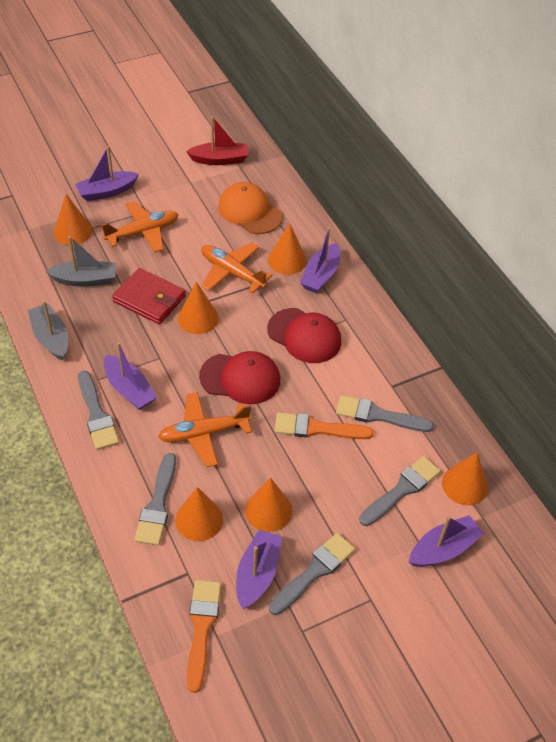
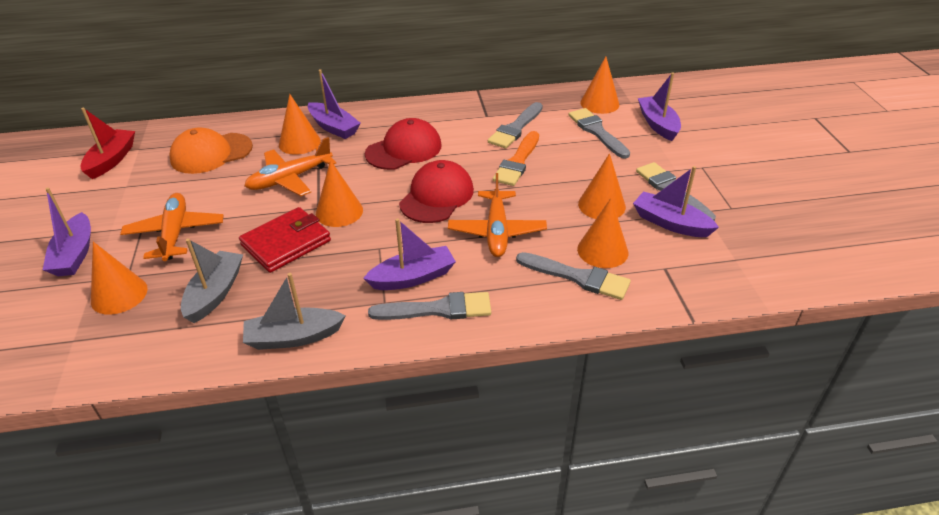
camera: 70 degrees left, 10 degrees down
orange brush [187,580,221,693] -> none

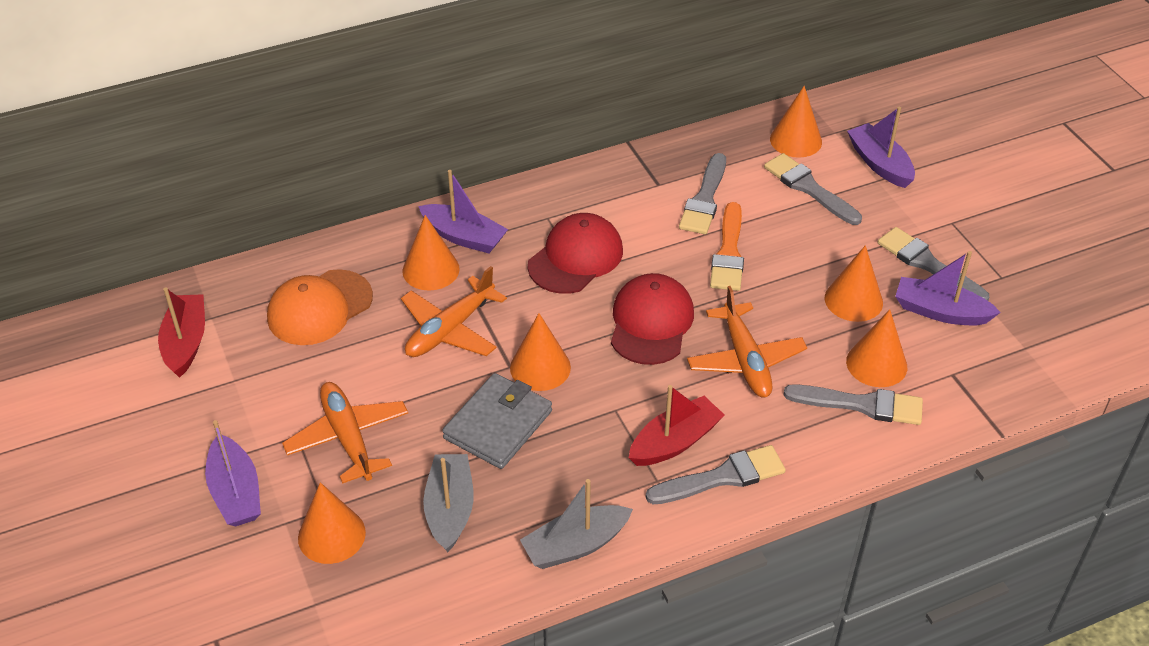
camera: 15 degrees left, 5 degrees up
red wallet [239,207,331,273] -> grey wallet [442,373,552,469]
purple boat [363,218,456,290] -> red boat [629,385,724,466]

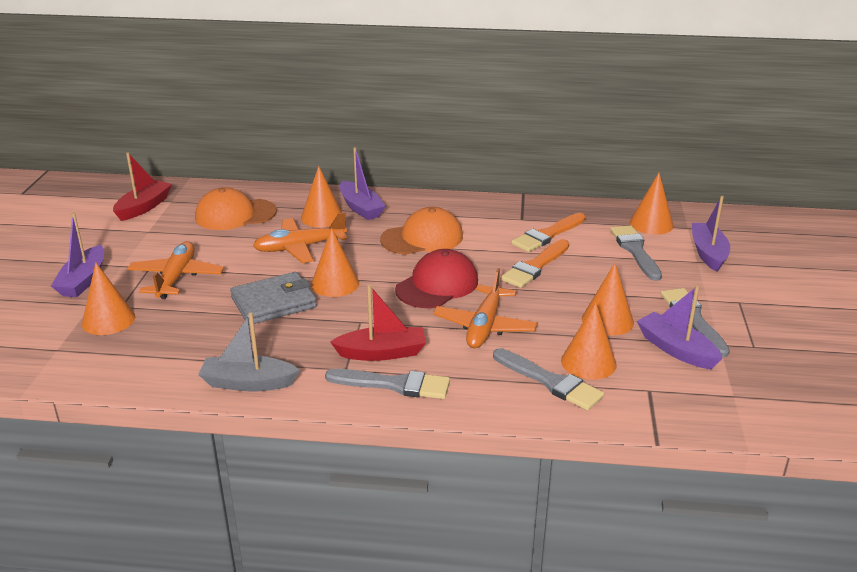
camera: 30 degrees right, 15 degrees down
grey boat [423,454,474,552] -> none
red cap [528,213,623,294] -> orange cap [380,207,463,255]
grey brush [679,153,726,234] -> orange brush [511,213,586,252]

